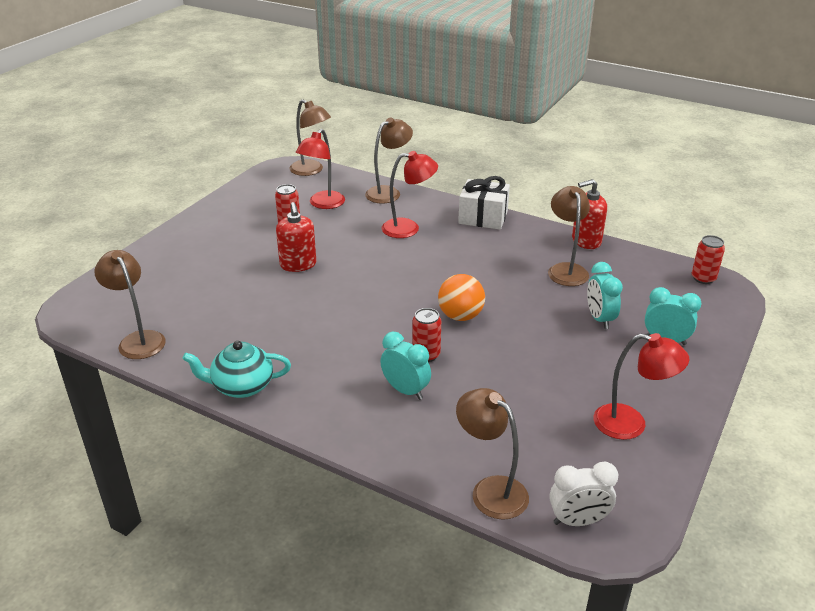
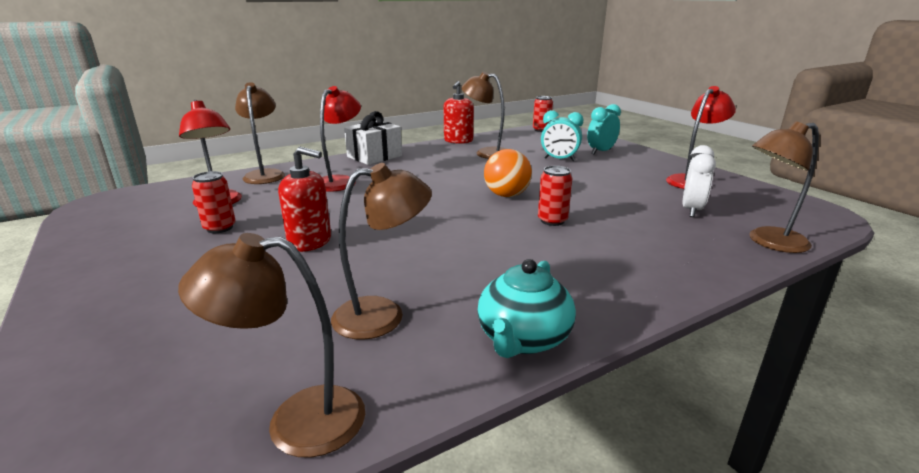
camera: 60 degrees left, 10 degrees down
brown lamp [290,99,331,176] -> brown lamp moved to [331,163,432,340]
turquoise clock [380,332,431,400] -> none
white clock [550,462,619,526] -> white clock moved to [682,145,716,217]

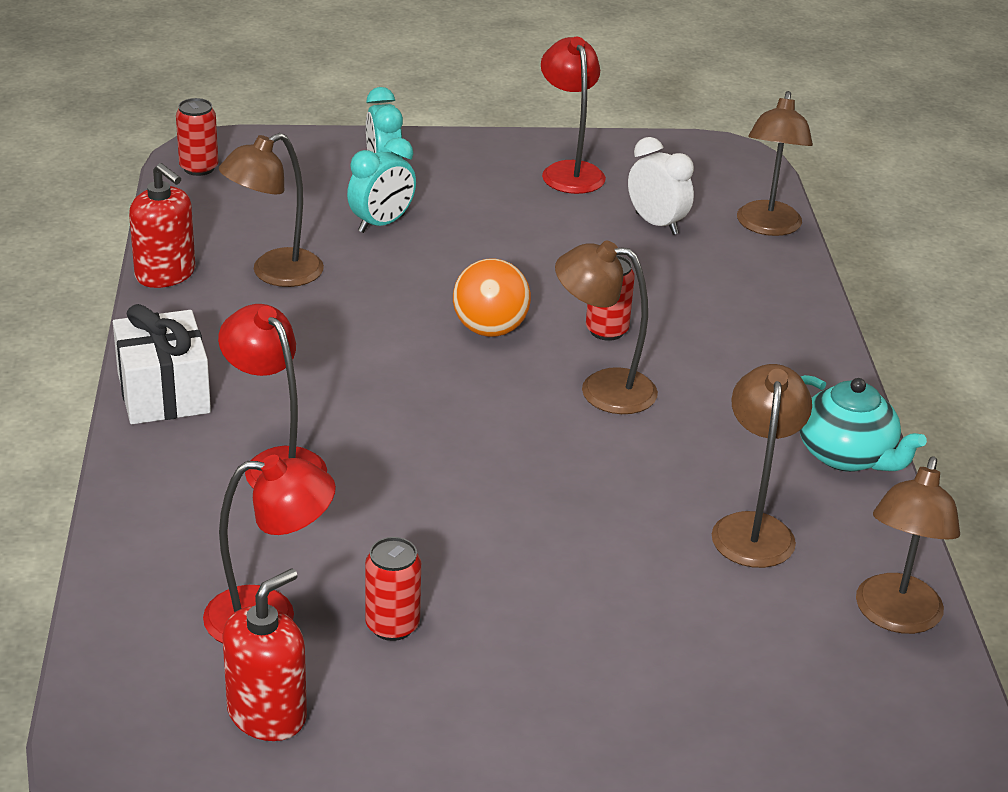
camera: 65 degrees left, 10 degrees up
brown lamp [235,82,285,184] -> brown lamp moved to [555,241,658,414]
red soap dispenser [278,147,331,252] -> red soap dispenser moved to [222,568,307,741]

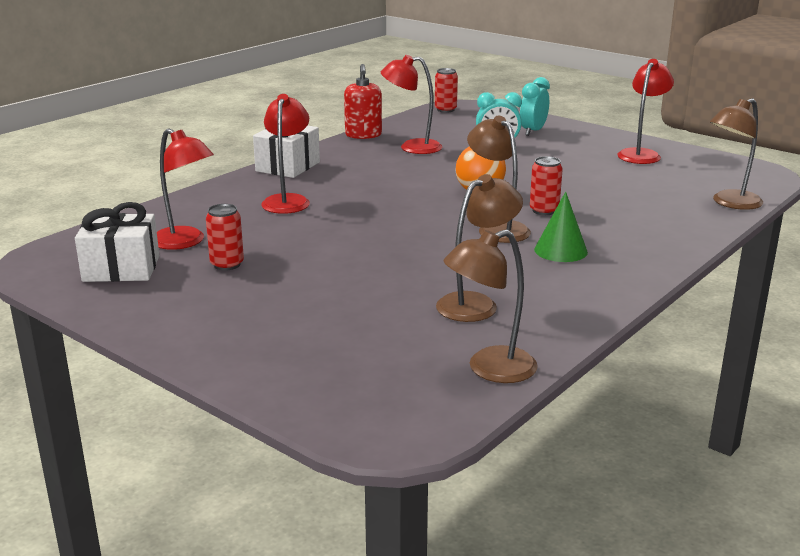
camera: 45 degrees right, 10 degrees down
brown lamp [219,133,324,287] -> red lamp [381,55,442,154]
red soap dispenser [222,568,307,741] -> white gift [75,202,159,282]
white clock [628,137,694,235] -> none
turquoise teapot [800,375,927,472] -> none
none -> green cone [534,192,588,262]

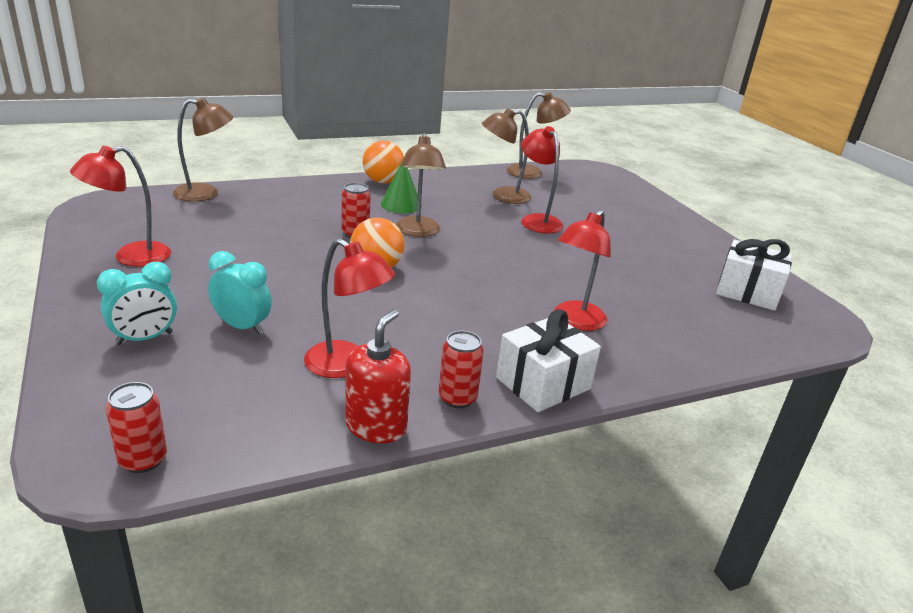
camera: 155 degrees left, 5 degrees up
red lamp [157,128,214,250] -> red lamp moved to [521,126,563,233]
red can [206,204,244,271] -> red can moved to [439,331,484,408]
none -> orange ball [362,140,404,184]

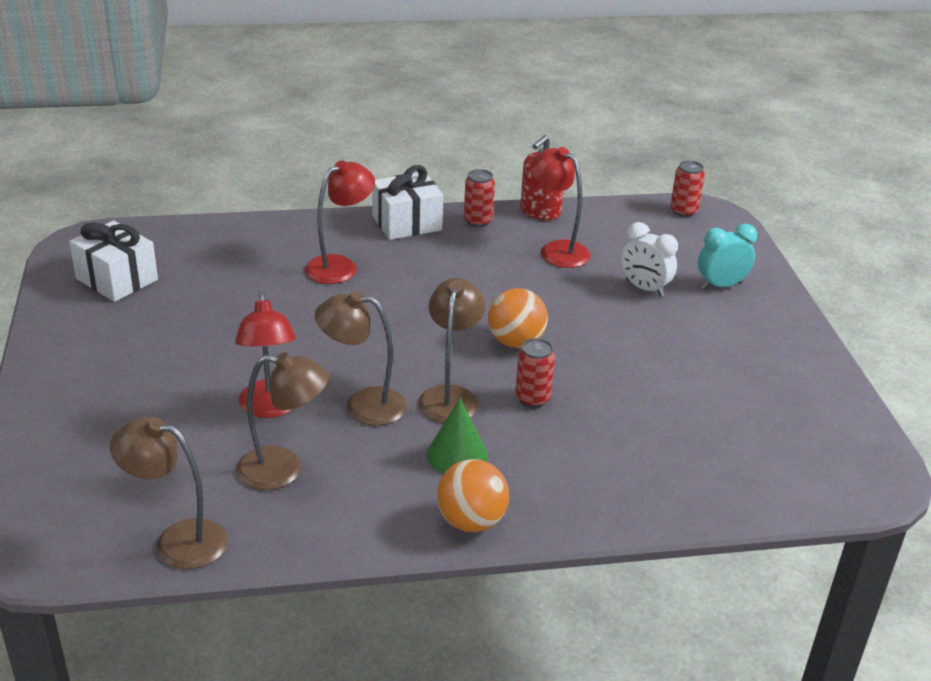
camera: 165 degrees left, 5 degrees up
red lamp [70,146,171,267] -> none
brown lamp [173,98,233,202] -> brown lamp moved to [315,291,407,426]
turquoise clock [208,251,272,335] -> white clock [621,222,678,297]

